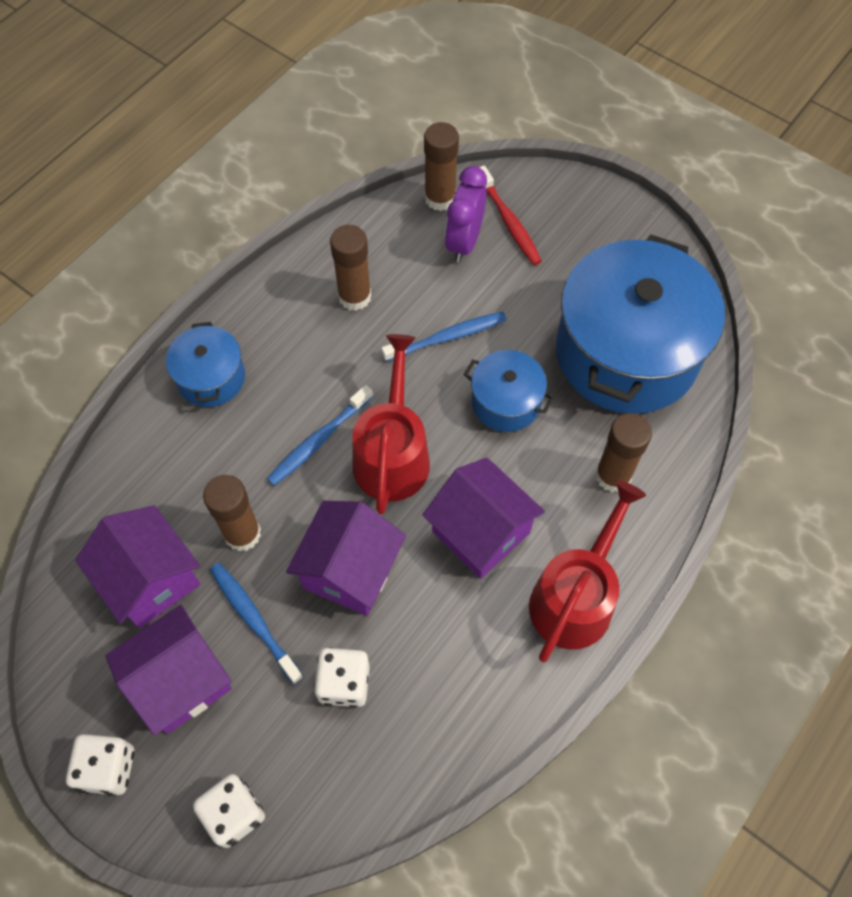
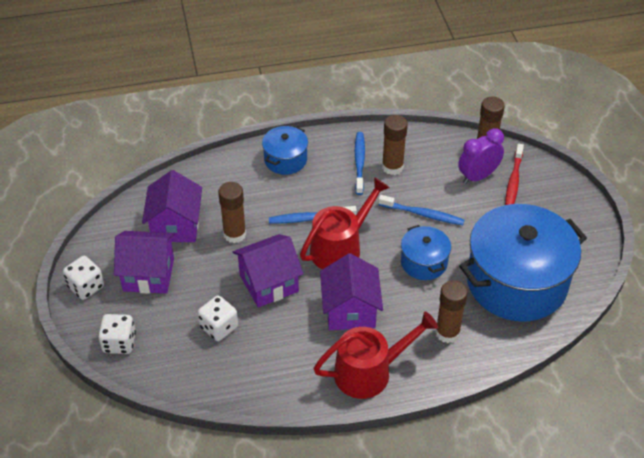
camera: 40 degrees right, 15 degrees down
blue toothbrush [210,563,304,685] -> blue toothbrush moved to [355,132,365,195]

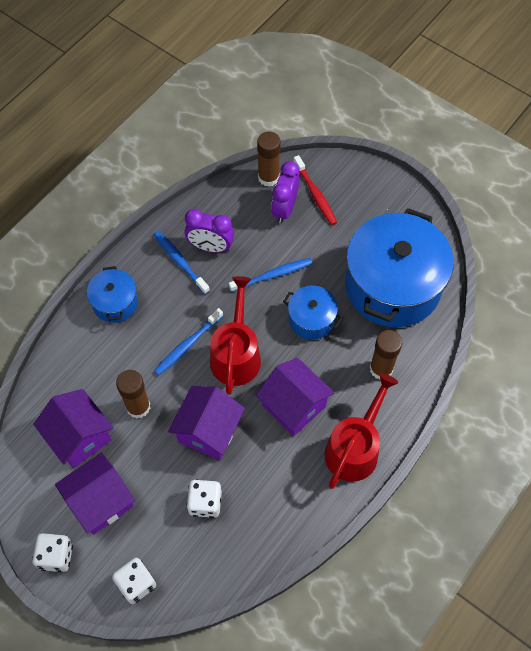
camera: 40 degrees left, 15 degrees up
brown glue stick [382,115,408,175] -> purple clock [185,209,234,253]

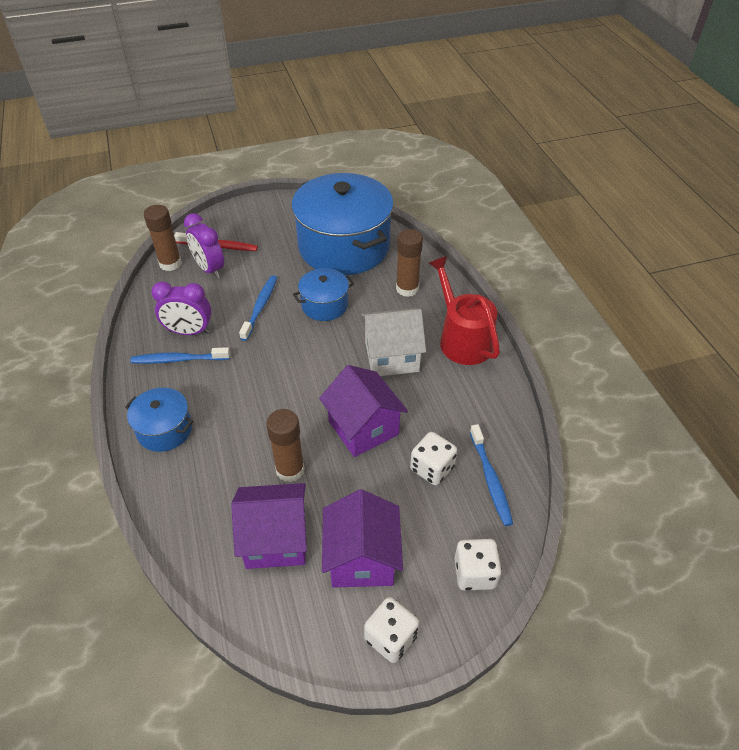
camera: 55 degrees left, 15 degrees down
blue toothbrush [154,308,223,376] -> blue toothbrush moved to [470,424,513,526]
purple clock [185,209,234,253] -> purple clock turned 45 degrees clockwise [151,281,212,335]
red watering can [210,276,261,395] -> none
purple house [256,358,334,436] -> white house [361,308,426,376]

